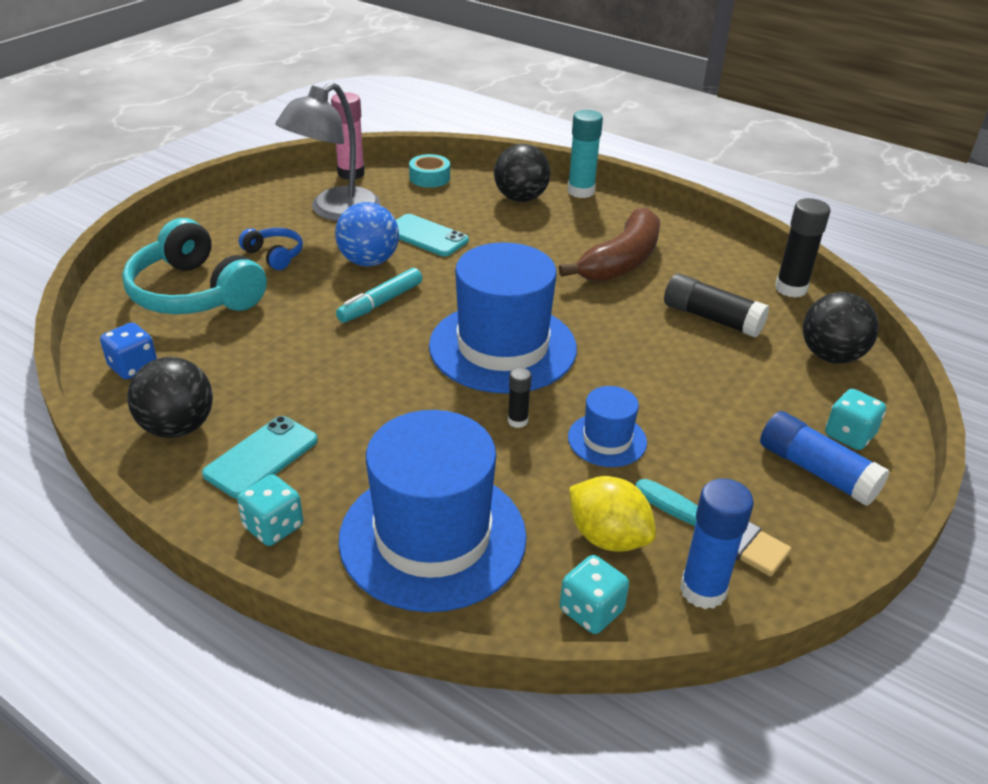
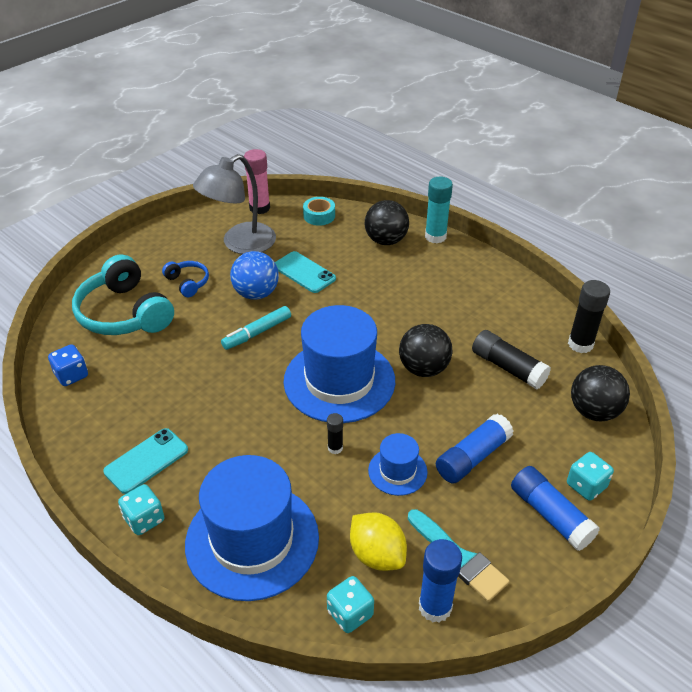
camera: 10 degrees right, 5 degrees up
black ball [127,357,213,438] -> black ball moved to [399,324,453,377]
brown banana [559,207,660,282] -> none
none -> blue glue stick [436,414,514,483]

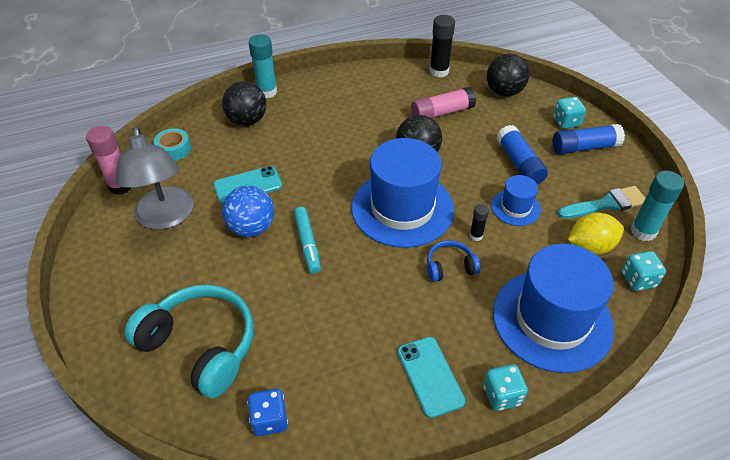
camera: 65 degrees left, 5 degrees up
turquoise headphones [72,254,174,335] -> turquoise headphones turned 135 degrees counterclockwise [125,285,254,398]
blue headphones [162,261,209,297] -> blue headphones moved to [427,240,480,282]
blue glue stick [419,539,462,623] -> turquoise glue stick [631,171,684,241]
black glue stick [472,330,551,390] -> pink glue stick [411,87,476,119]

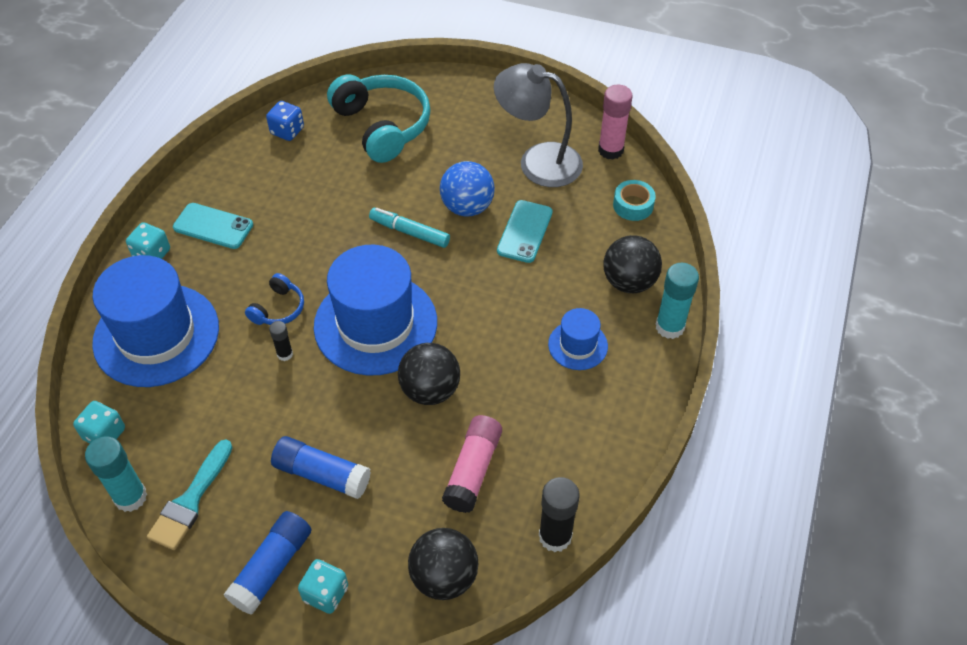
camera: 130 degrees right, 5 degrees up
turquoise headphones [125,285,254,398] -> turquoise headphones turned 105 degrees counterclockwise [327,74,431,163]
blue hat [491,175,541,226] -> blue hat moved to [548,308,608,370]
yellow lemon [568,213,624,255] -> none

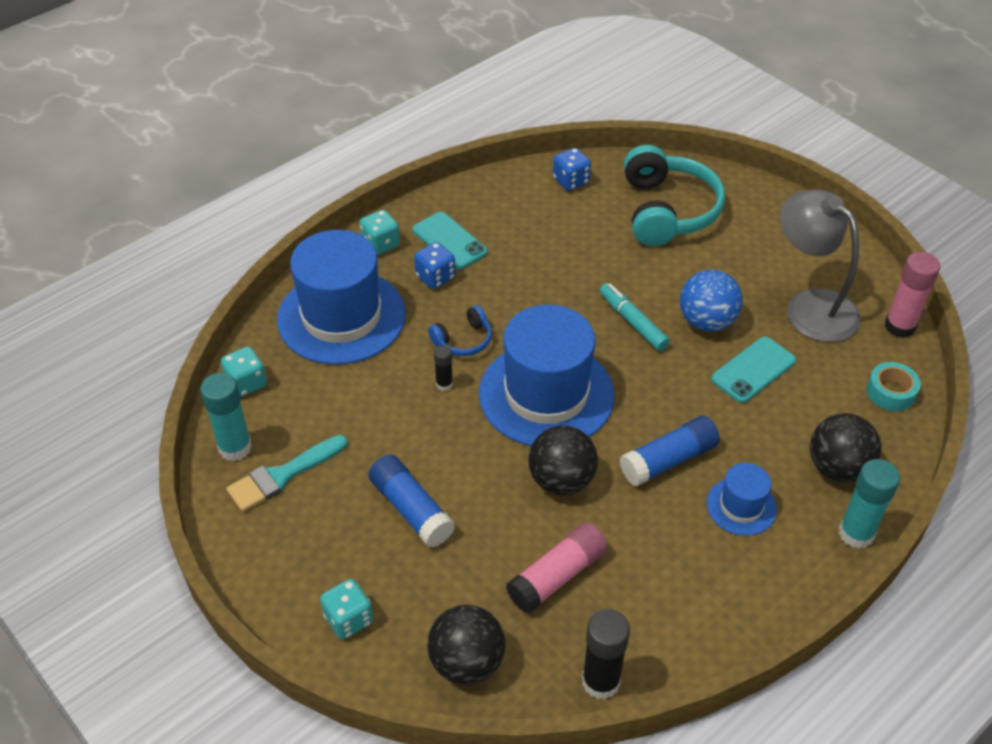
camera: 30 degrees right, 5 degrees down
blue glue stick [223,511,312,615] -> blue glue stick moved to [619,416,720,487]
none -> blue dice [414,242,456,289]

